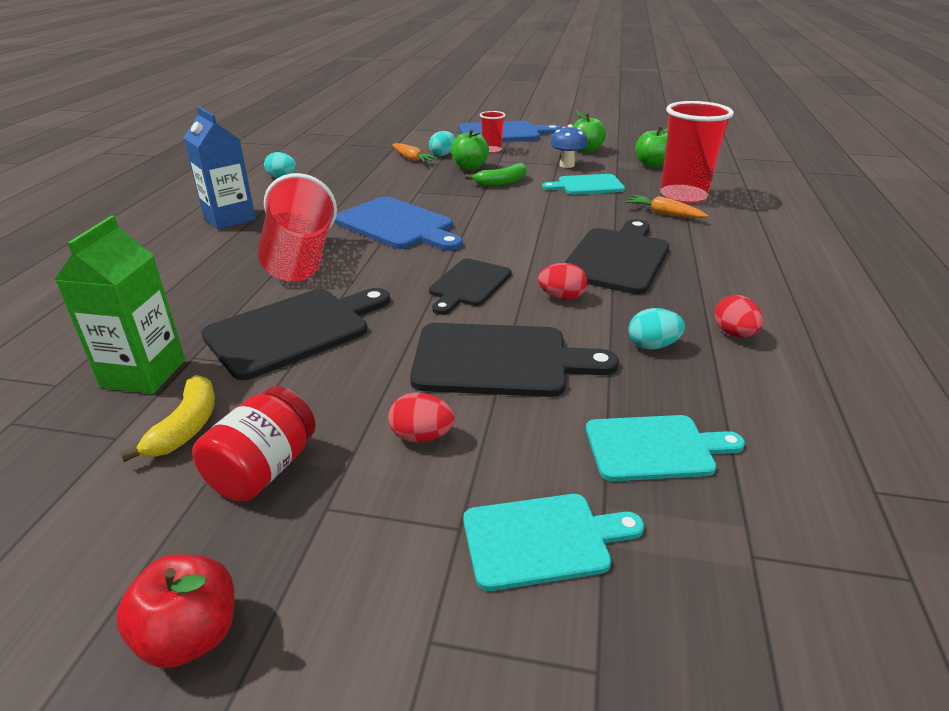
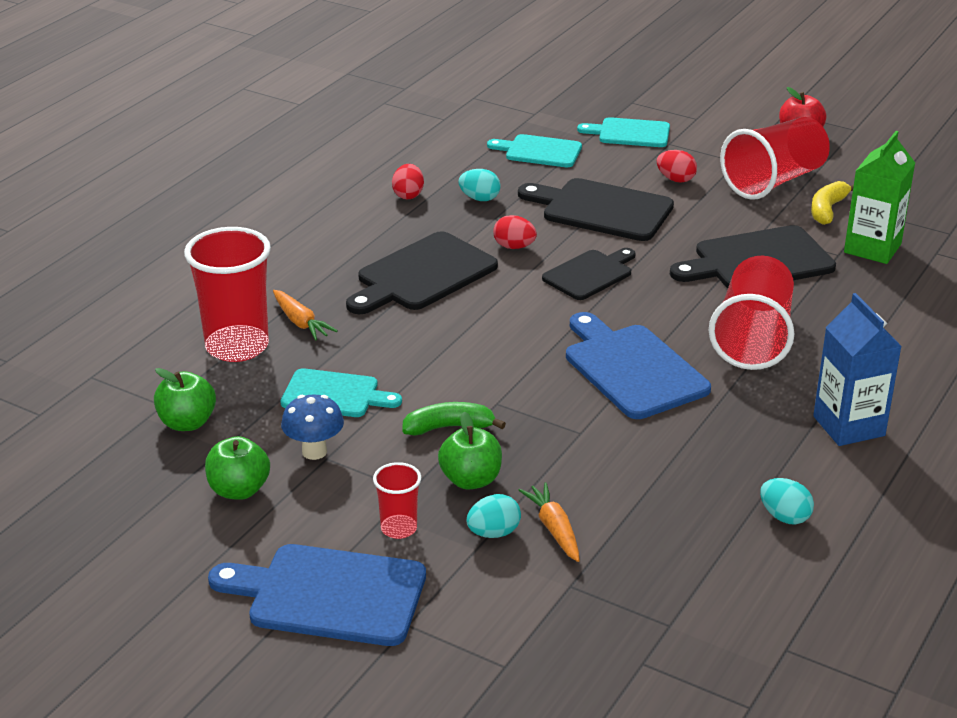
camera: 160 degrees left, 0 degrees up
red jar [192,386,316,502] -> red cup [720,117,830,200]

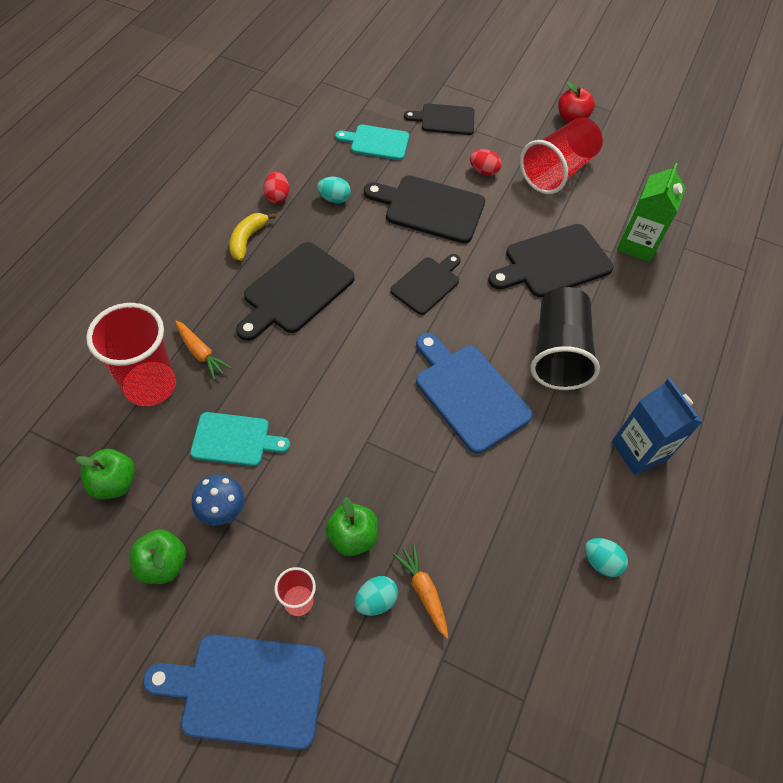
camera: 10 degrees left, 25 degrees up
green banana [402,402,506,436] -> none
red egg [493,215,537,249] -> none
turquoise cutting board [577,117,670,147] -> black cutting board [404,103,474,135]
red cup [709,255,794,370] -> black cup [531,287,600,390]
yellow banana [811,181,854,225] -> yellow banana moved to [229,213,276,261]

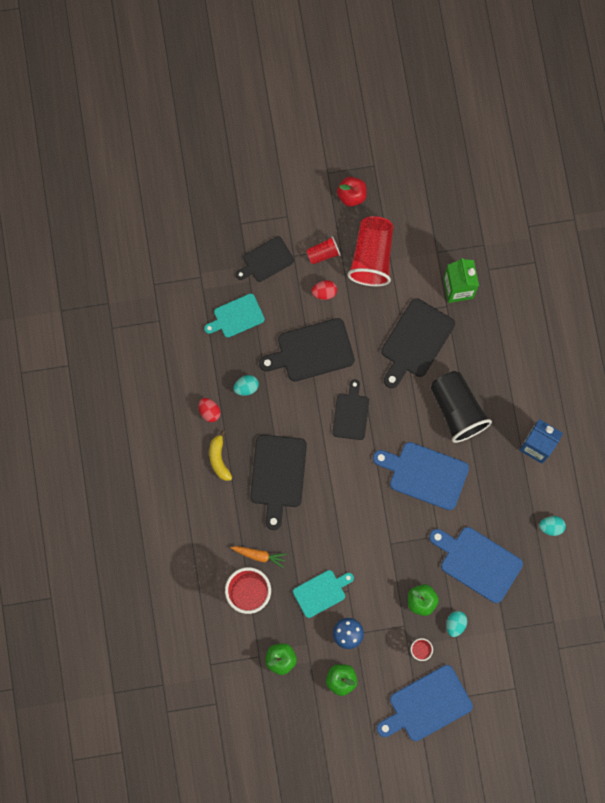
camera: 30 degrees left, 20 degrees up
orange carrot [393,544,449,639] -> none
none -> red cup [306,236,341,264]
none -> blue cutting board [429,527,523,603]

